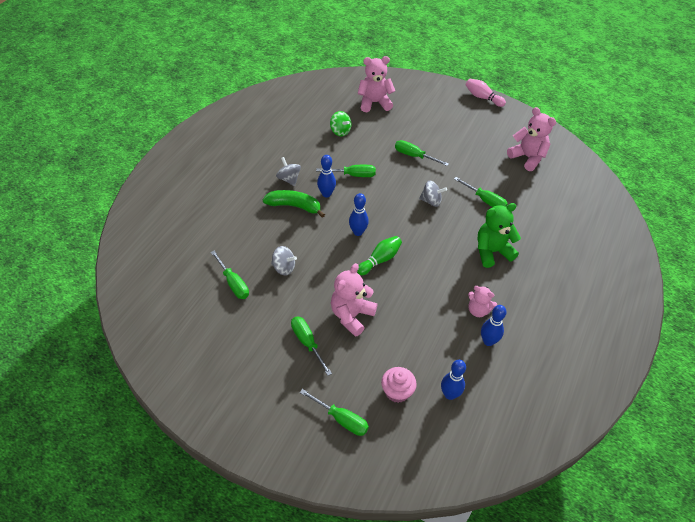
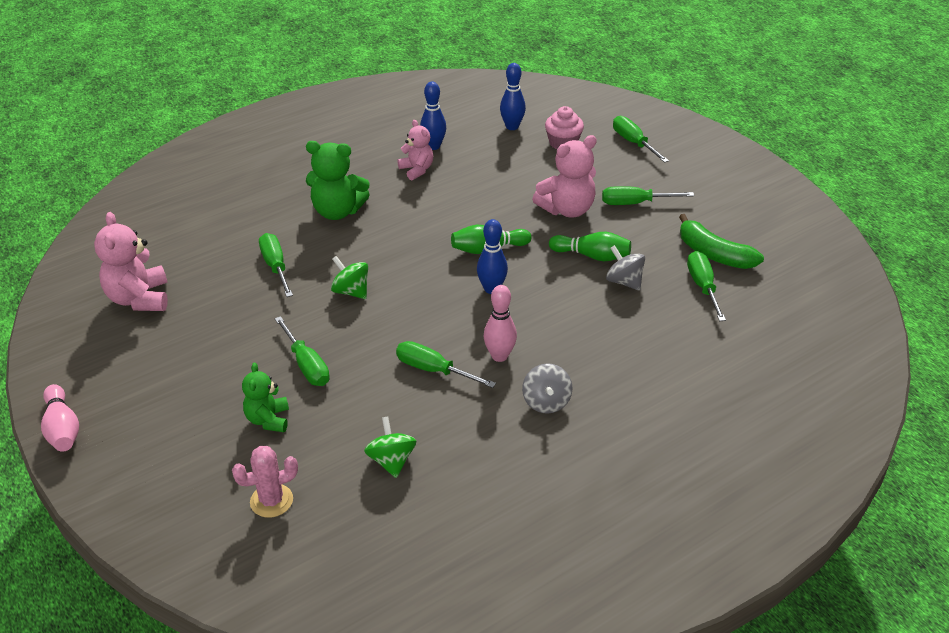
camera: 150 degrees left, 10 degrees down
green banana [263,190,325,218] -> green banana moved to [679,214,764,269]
green screwdriver [291,316,332,376] -> green screwdriver turned 90 degrees clockwise [602,186,694,205]
blue bowling pin [317,155,336,197] -> pink bowling pin [484,285,517,362]
pink teddy bear [358,56,395,112] -> pink cactus [232,446,298,518]
grey spinning top [419,181,447,207] -> green spinning top [331,256,368,299]
none -> green teddy bear [242,363,289,432]
none -> green bowling pin [549,232,631,261]

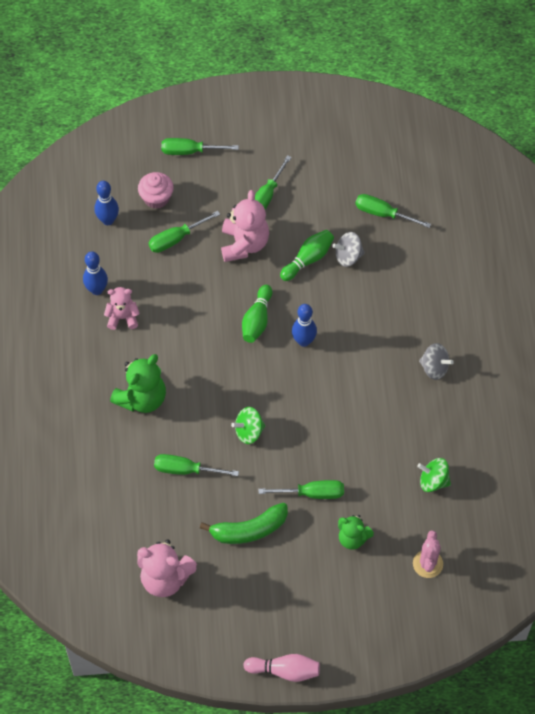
camera: 60 degrees left, 20 degrees up
green screwdriver [396,341,496,388] -> green screwdriver moved to [148,211,220,253]
pink bowling pin [484,285,517,362] -> none
green banana [679,214,764,269] -> green banana moved to [200,503,288,544]

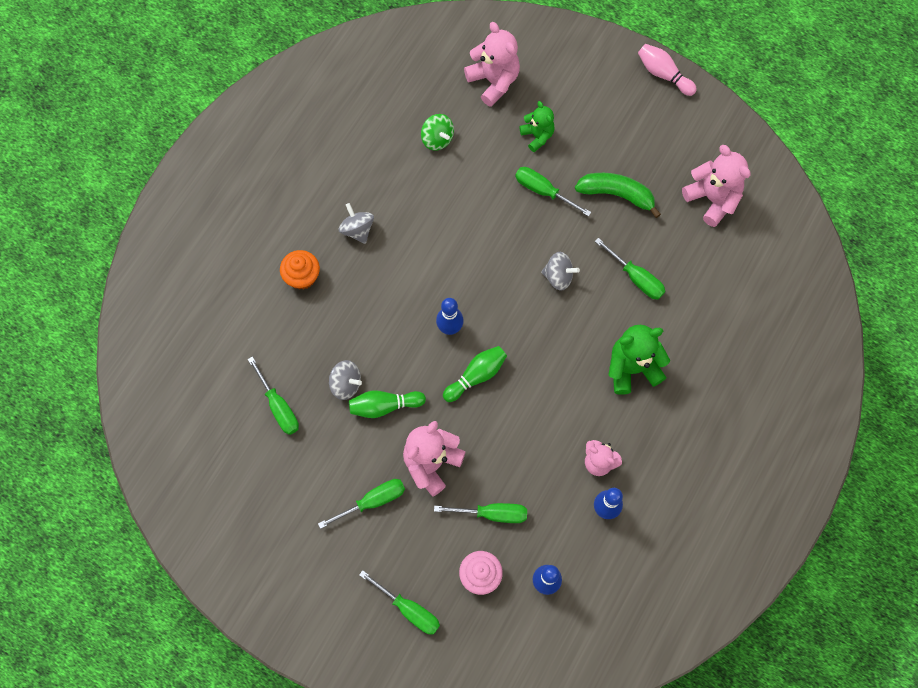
camera: 145 degrees left, 10 degrees up
green spinning top [231,407,265,444] -> grey spinning top [541,252,580,291]
pink cactus [413,530,443,578] -> pink teddy bear [464,22,520,107]
none -> orange cupcake [280,250,320,290]

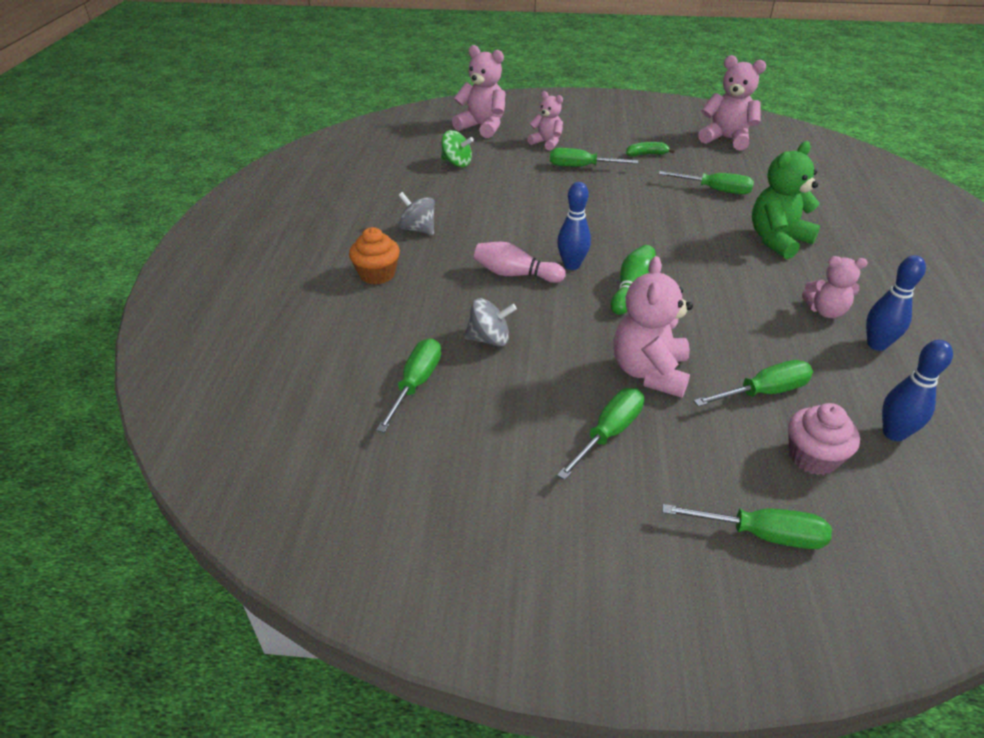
camera: 25 degrees left, 30 degrees down
green screwdriver [248,356,299,435] -> green screwdriver turned 105 degrees counterclockwise [376,338,441,433]
green bowling pin [349,390,426,418] -> none
green teddy bear [519,101,555,152] -> pink teddy bear [527,91,563,151]
grey spinning top [541,252,580,291] -> none
green banana [575,173,661,218] -> green banana [626,142,675,157], size x0.56
pink bowling pin [638,44,697,96] -> pink bowling pin moved to [474,242,566,283]

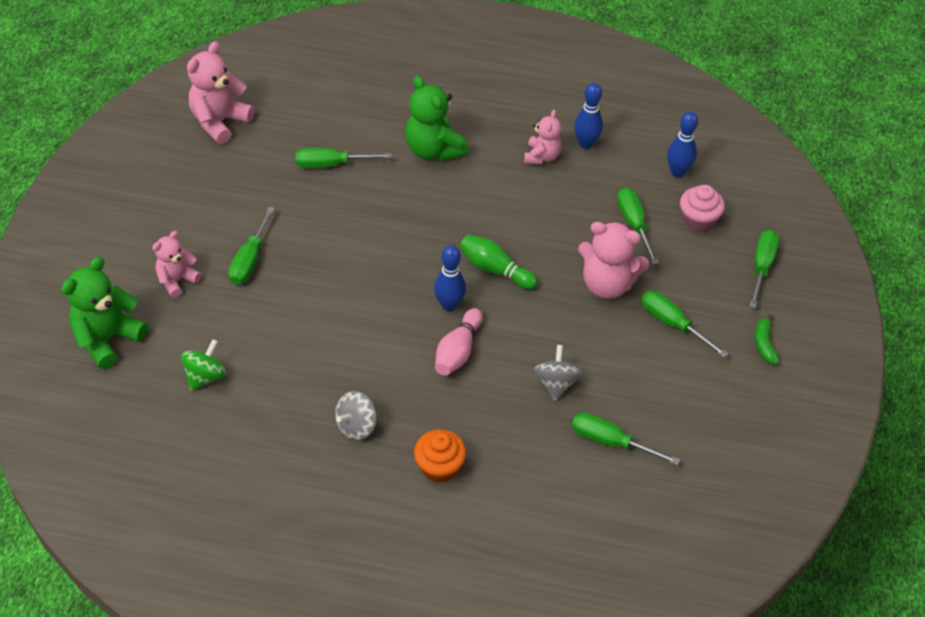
camera: 85 degrees left, 10 degrees up
pink teddy bear [452,45,506,138] -> green teddy bear [61,257,148,369]
green banana [626,142,675,157] -> green banana moved to [755,314,779,364]
green screwdriver [659,171,754,195] -> green screwdriver turned 120 degrees counterclockwise [296,148,392,168]

